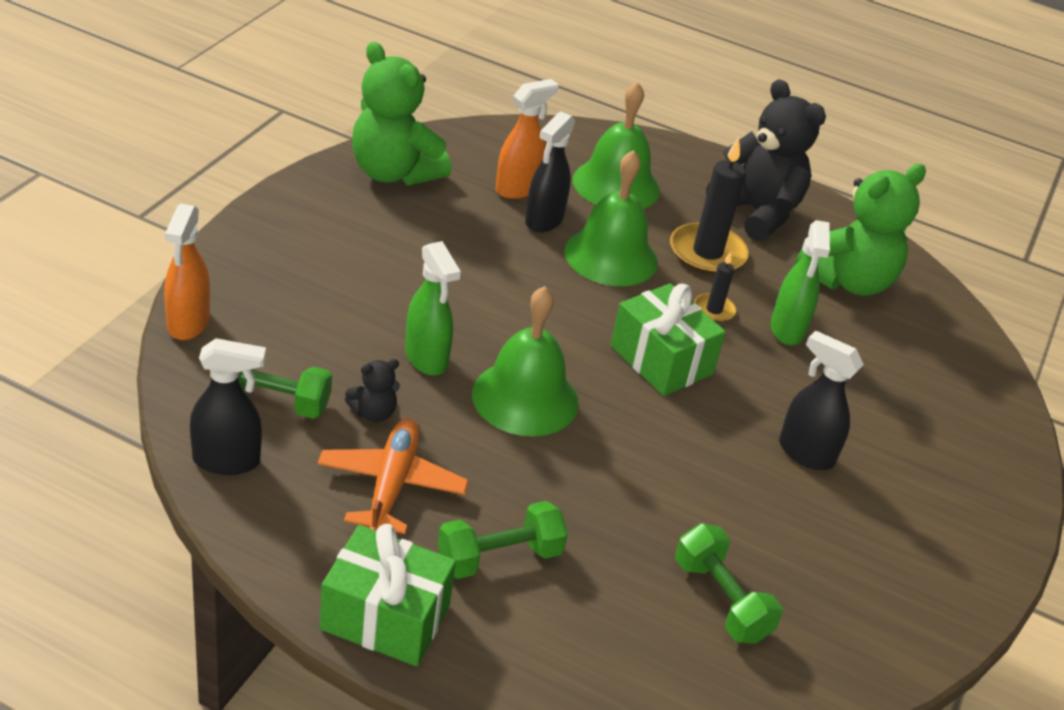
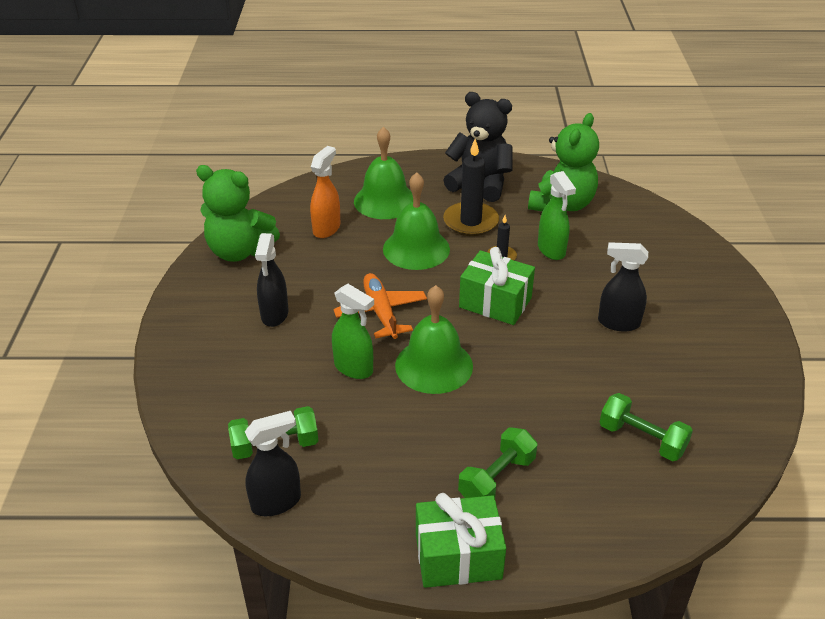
camera: 20 degrees left, 0 degrees up
orange spray bottle [164,204,210,340] -> none
orange plane [317,418,469,534] -> orange plane moved to [333,273,427,339]
black teddy bear [345,359,400,423] -> none
black spray bottle [525,112,575,233] -> black spray bottle moved to [255,233,289,327]

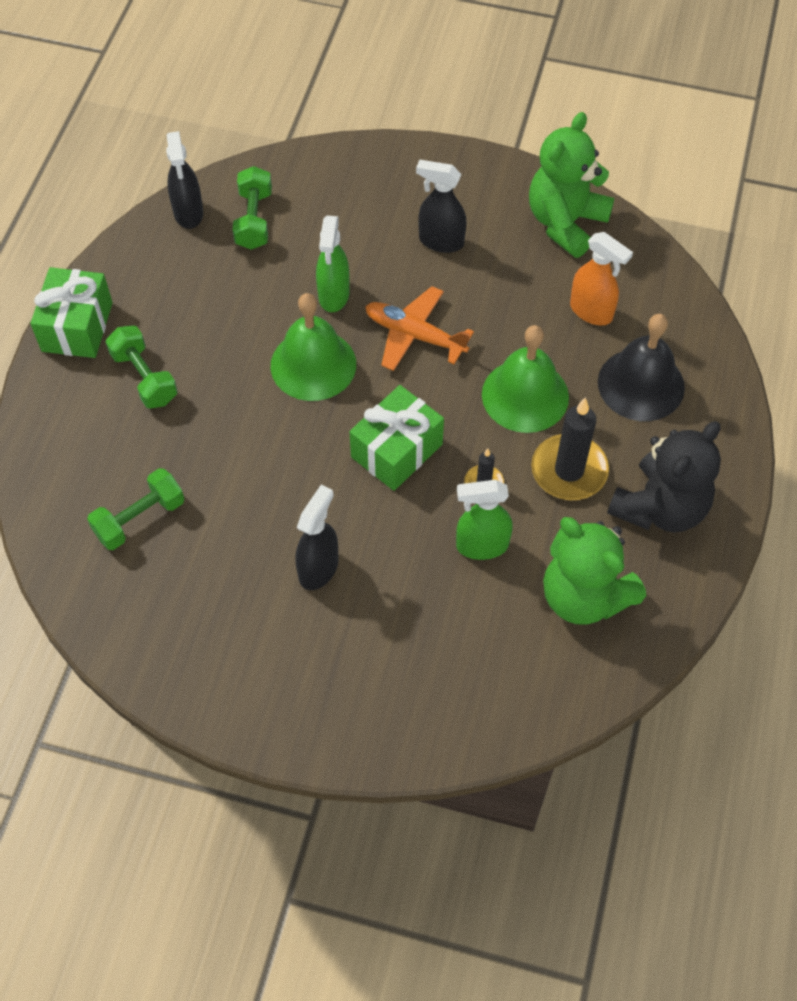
camera: 105 degrees right, 20 degrees up
green spray bottle [332,284,374,379] -> green spray bottle turned 45 degrees counterclockwise [316,216,350,312]
orange plane [333,273,427,339] -> orange plane turned 150 degrees counterclockwise [365,286,474,371]
green bell [354,127,413,219] -> black bell [598,314,685,421]

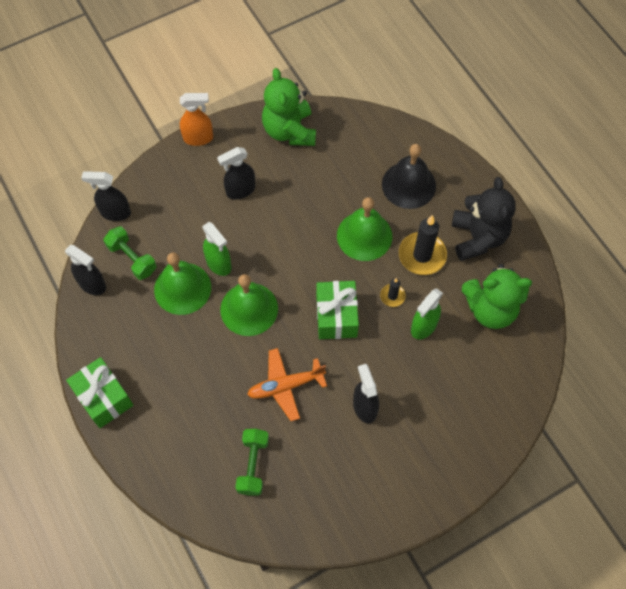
camera: 45 degrees left, 5 degrees up
green dumbbell [106,326,178,409] -> none
orange plane [365,286,474,371] -> orange plane moved to [247,348,327,421]
orange spray bottle [570,232,633,326] -> orange spray bottle moved to [180,93,213,146]
none -> black spray bottle [81,171,131,221]
none -> green bell [154,252,211,315]

